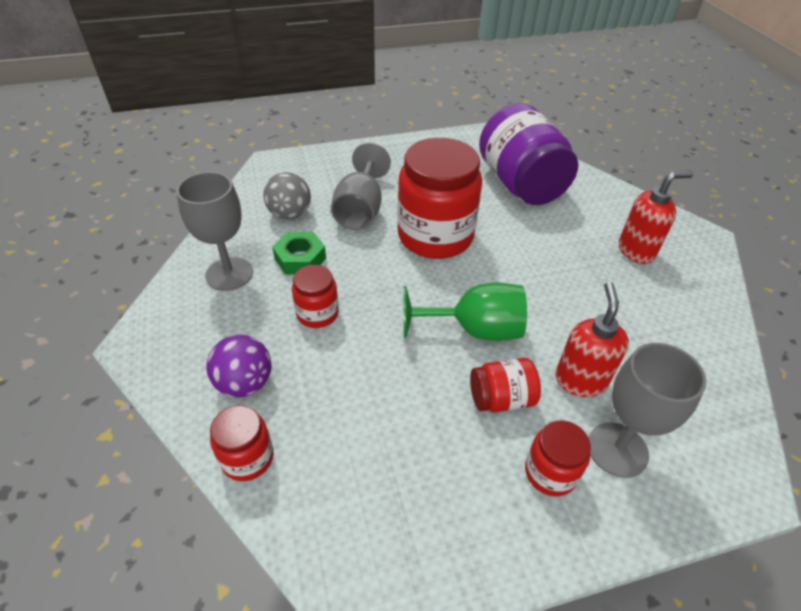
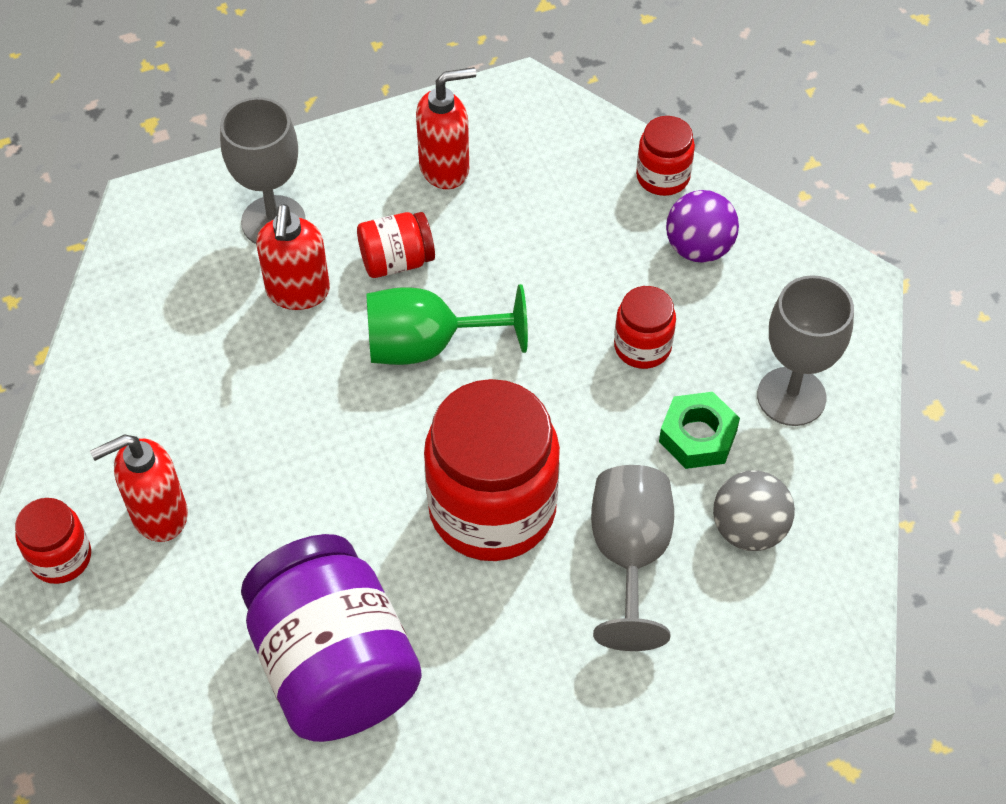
camera: 175 degrees right, 10 degrees up
red jar [525,420,591,496] -> red jar moved to [15,498,91,584]
none -> red soap dispenser [416,67,476,189]

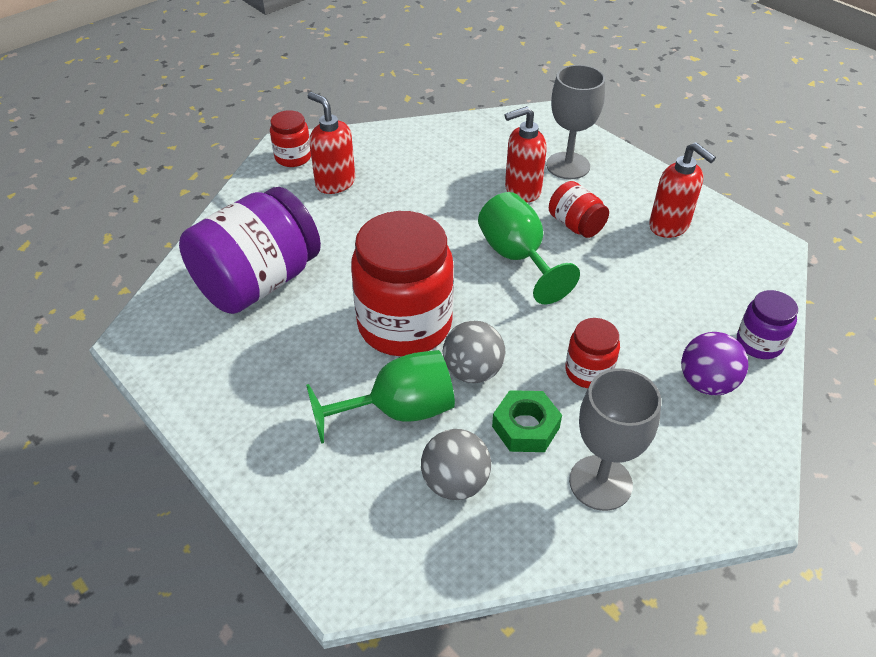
camera: 70 degrees right, 10 degrees down
grey goblet [591,465,674,651] -> green goblet [306,350,455,444]
red jar [636,116,695,196] -> purple jar [737,290,798,359]
none -> grey ball [443,321,506,383]

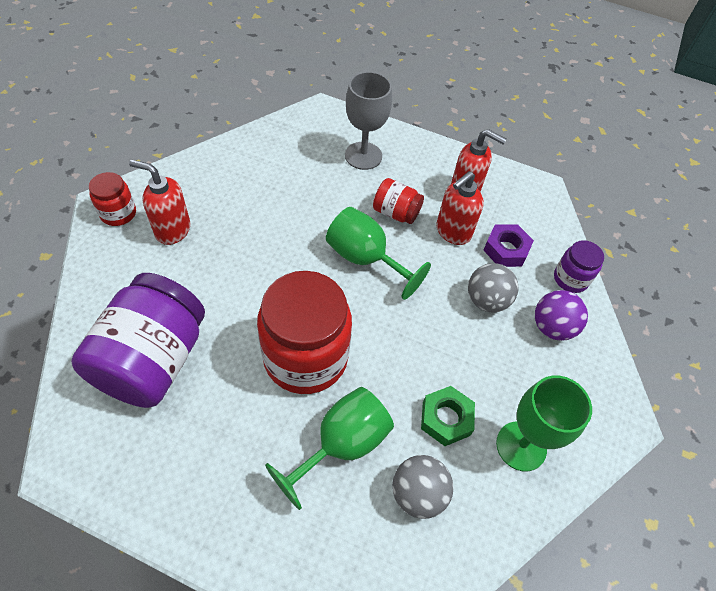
camera: 30 degrees left, 10 degrees up
grey ball [443,321,506,383] -> grey ball moved to [468,263,518,312]
red soap dispenser [505,106,547,202] -> red soap dispenser moved to [436,171,484,245]
red jar [565,318,620,388] -> none
grey goblet [569,368,661,511] -> green goblet [496,375,592,471]
none -> purple nut [483,224,534,267]

